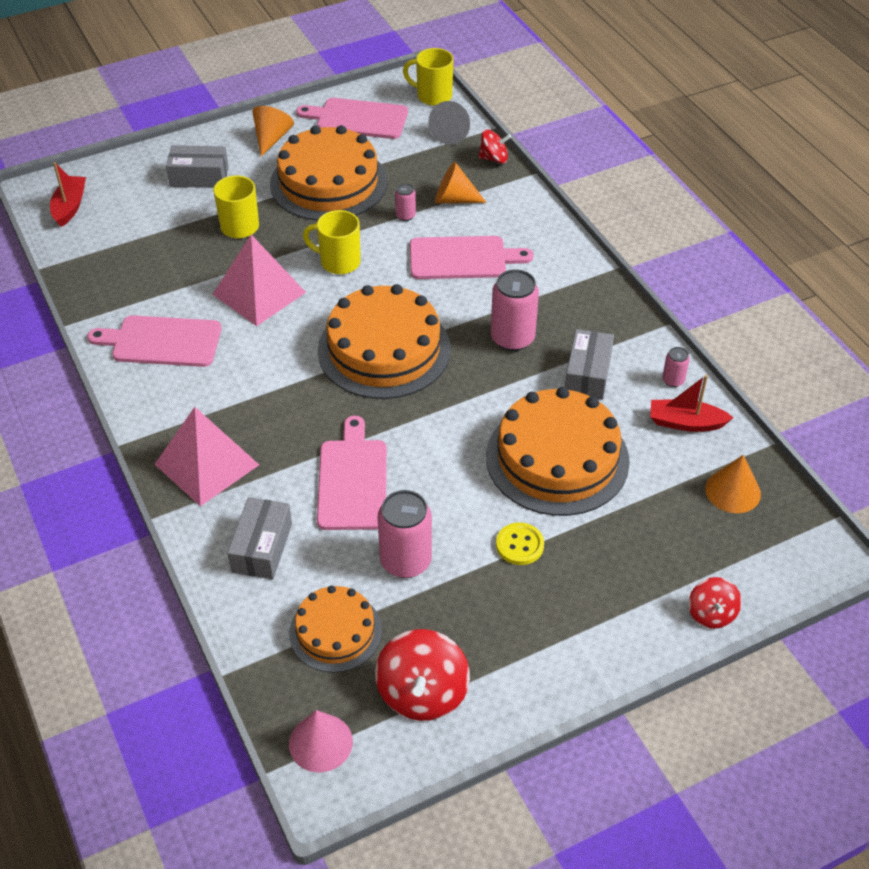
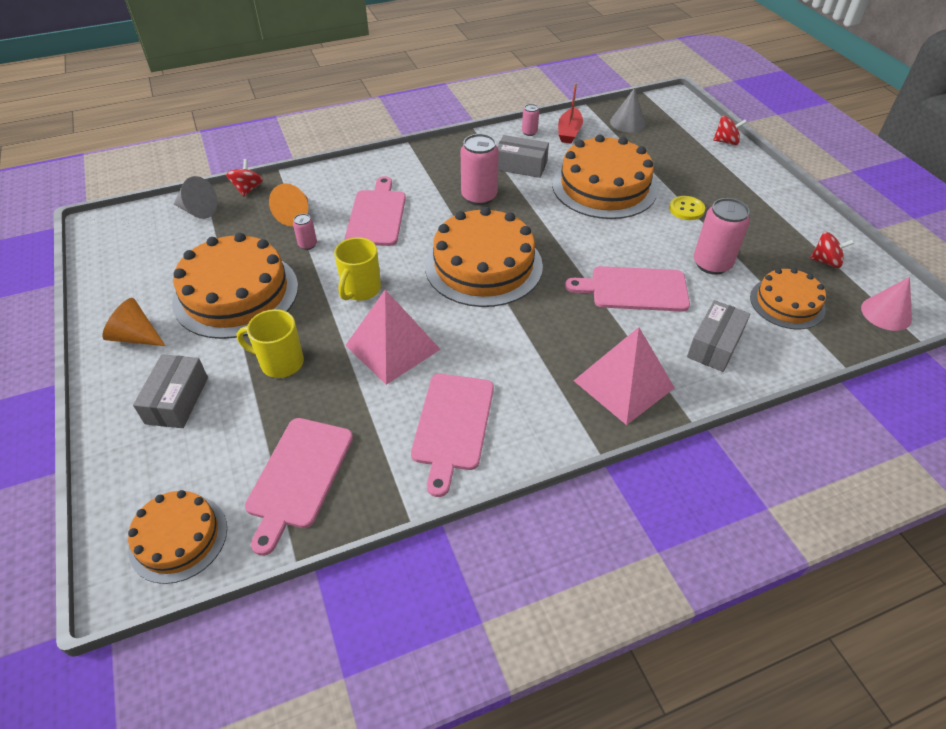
camera: 85 degrees left, 0 degrees up
red boat [50,162,86,227] -> orange cake [128,490,227,584]
grey box [227,497,292,579] -> grey box turned 75 degrees counterclockwise [687,300,750,372]
pink cutting board [296,98,408,139] -> pink cutting board moved to [245,418,353,556]
red spinning top [375,629,470,721] -> red spinning top [810,232,854,268], size x0.59
yellow mug [403,48,453,106] -> none
orange cone [705,455,761,513] -> grey cone [610,88,646,132]

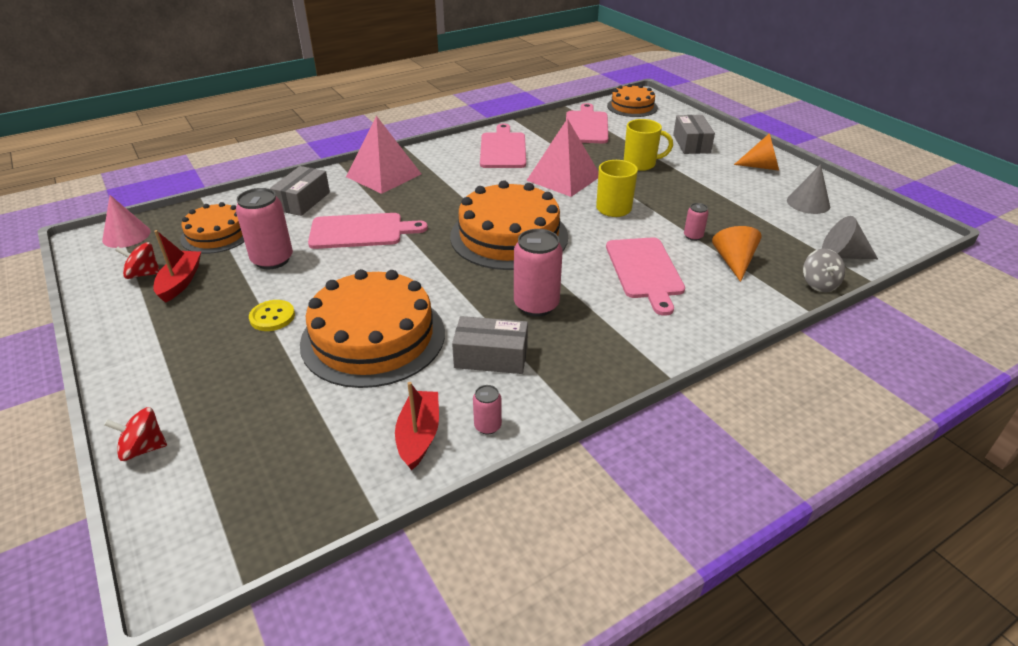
camera: 170 degrees right, 10 degrees down
orange cake [172,233,298,339] -> none
red spinning top [226,159,263,197] -> grey spinning top [803,249,845,292]
grey cone [610,88,646,132] -> grey cone moved to [787,164,830,214]
none -> red boat [153,230,201,303]

